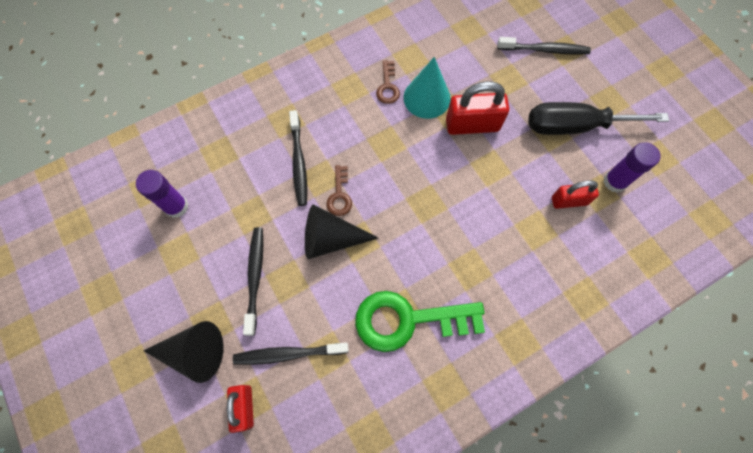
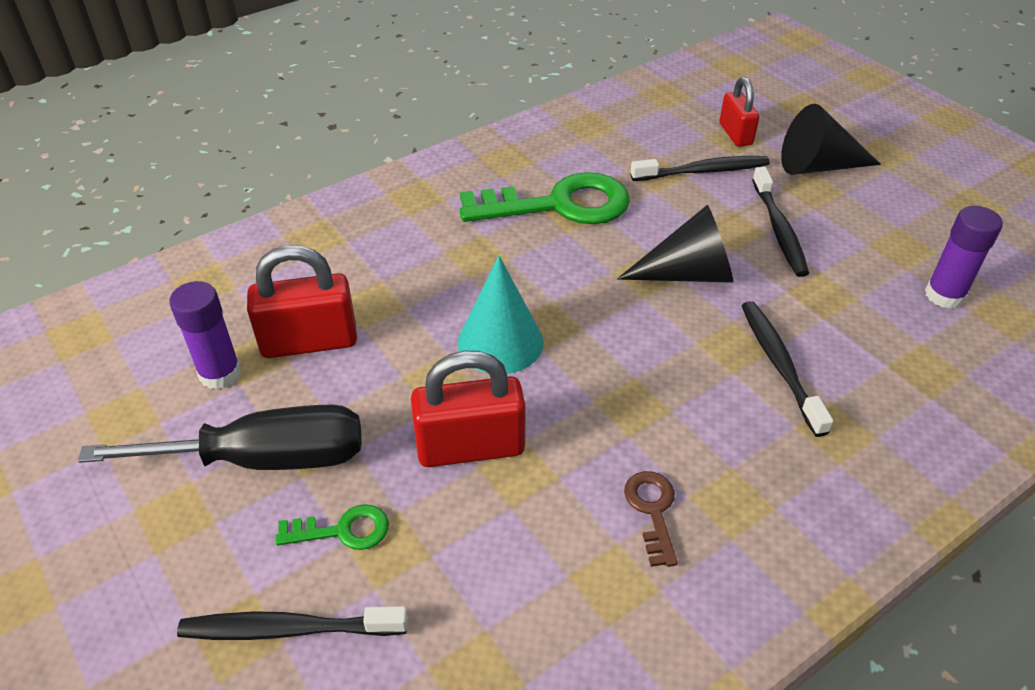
camera: 175 degrees right, 25 degrees down
brown key [326,165,352,216] -> none
turquoise cone [404,57,451,119] -> turquoise cone moved to [458,255,544,374]
red padlock [552,180,599,209] -> red padlock [247,245,357,358], size x1.57
none -> green key [276,504,389,550]

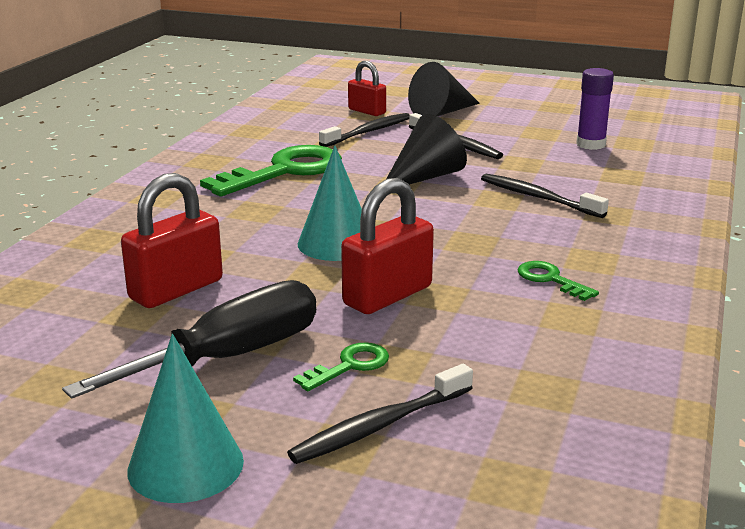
camera: 35 degrees left, 20 degrees down
purple glue stick [169,281,241,389] -> none
brown key [624,471,678,567] -> green key [517,261,599,301]
none -> turquoise cone [127,334,244,503]

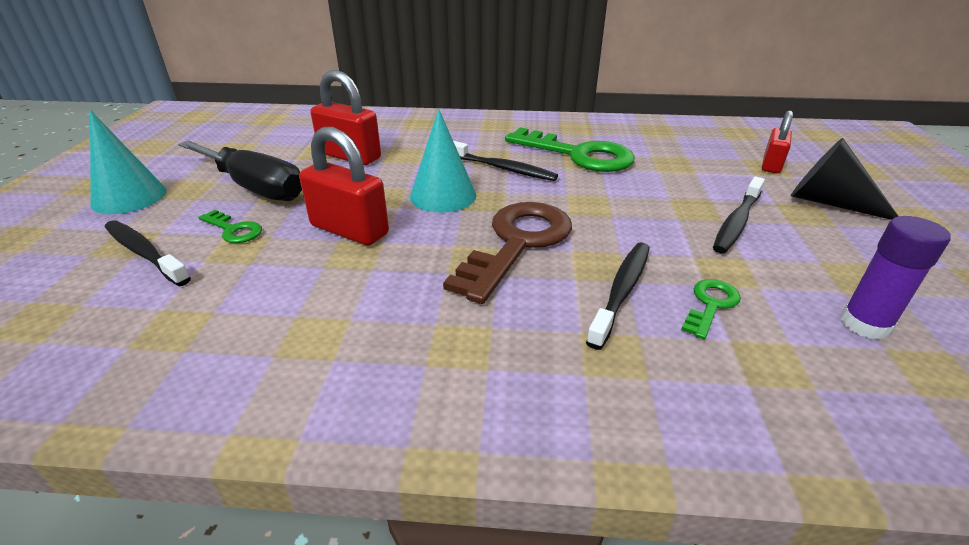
camera: 75 degrees right, 10 degrees up
black toothbrush [319,113,409,147] -> black toothbrush moved to [453,141,558,181]
black cone [386,114,467,185] -> none
green key [517,261,599,301] -> green key moved to [681,279,741,339]
none -> brown key [443,202,572,304]

